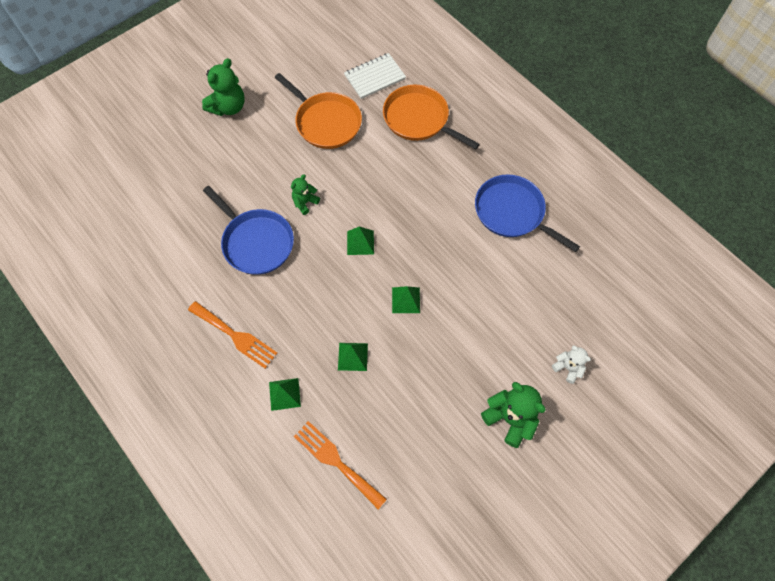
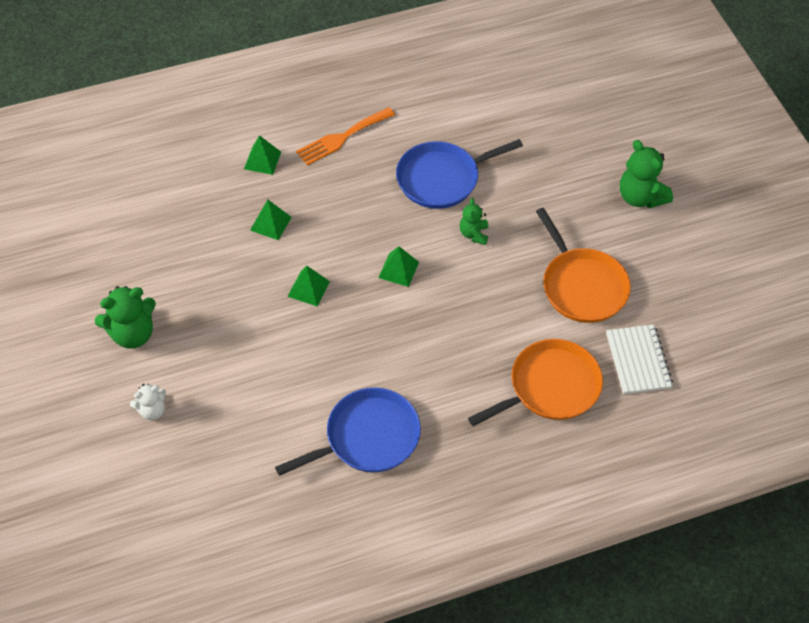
camera: 110 degrees right, 10 degrees down
orange pan [274,73,362,149] -> orange pan turned 90 degrees counterclockwise [536,208,631,323]
green teddy bear [291,175,320,215] -> green teddy bear turned 150 degrees counterclockwise [459,198,488,245]
orange fork [294,421,387,509] -> none

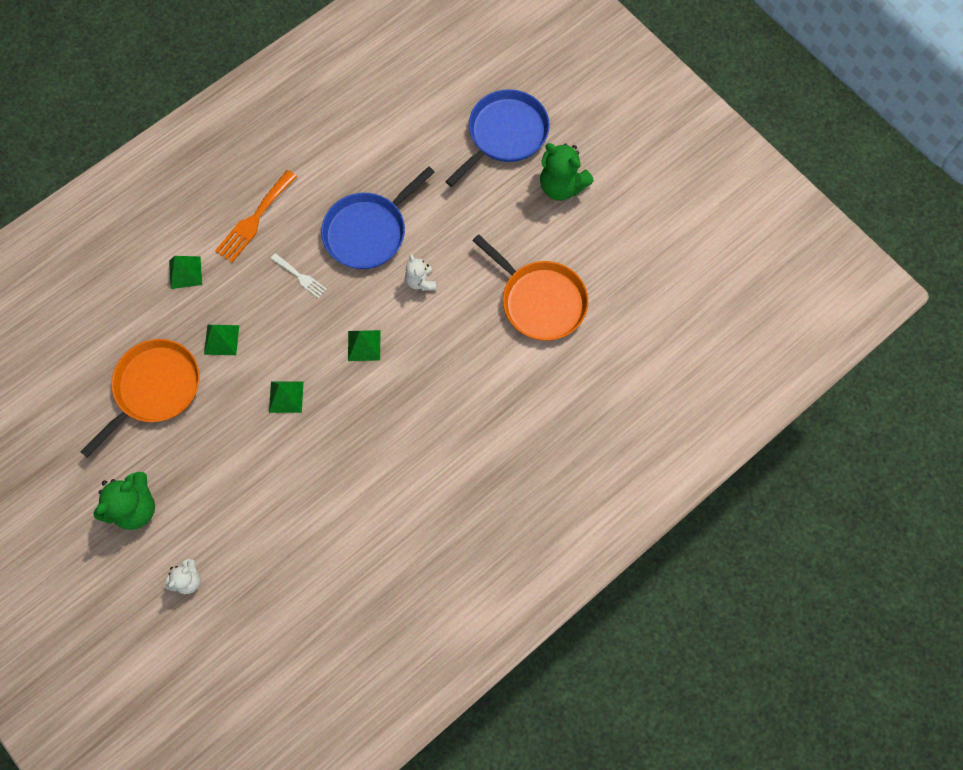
camera: 20 degrees left, 15 degrees up
blue pan [275,387,421,476] -> blue pan moved to [445,89,550,187]
green teddy bear [459,198,488,245] -> white teddy bear [405,254,436,291]
orange pan [468,339,603,426] -> orange pan moved to [80,339,200,458]
white notebook [606,324,673,394] -> none
none -> white fork [270,253,327,298]

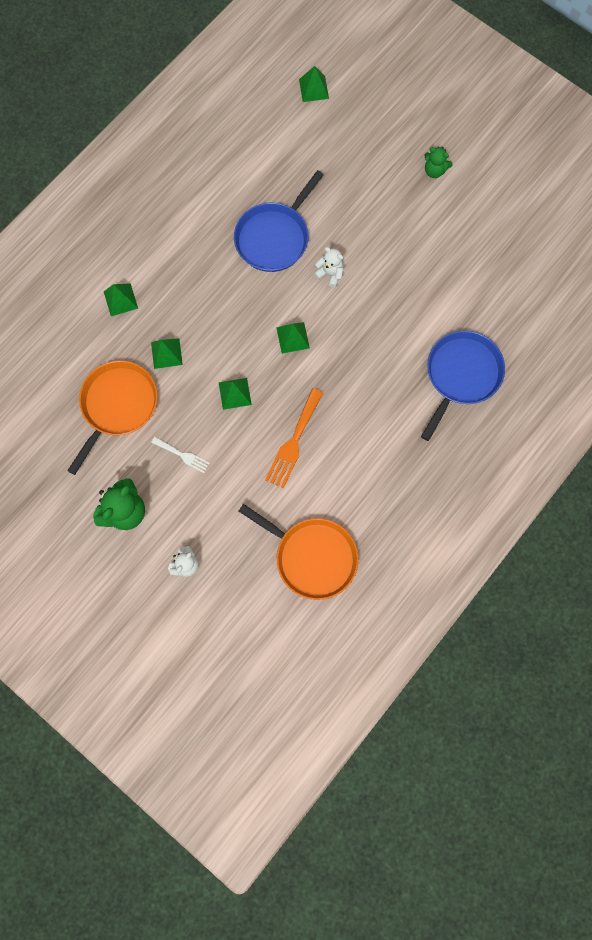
camera: 10 degrees left, 5 degrees up
orange fork [215,170,297,263] -> orange fork moved to [265,388,323,488]
white fork [270,253,327,298] -> white fork moved to [151,437,210,473]
white teddy bear [405,254,436,291] -> white teddy bear turned 150 degrees clockwise [314,247,343,288]
blue pan [445,89,550,187] -> blue pan moved to [421,331,505,441]
orange pan [472,234,589,341] -> orange pan moved to [239,504,358,600]
green teddy bear [540,143,594,201] -> green teddy bear [424,146,453,178], size x0.59
none -> green pyramid [299,66,329,102]

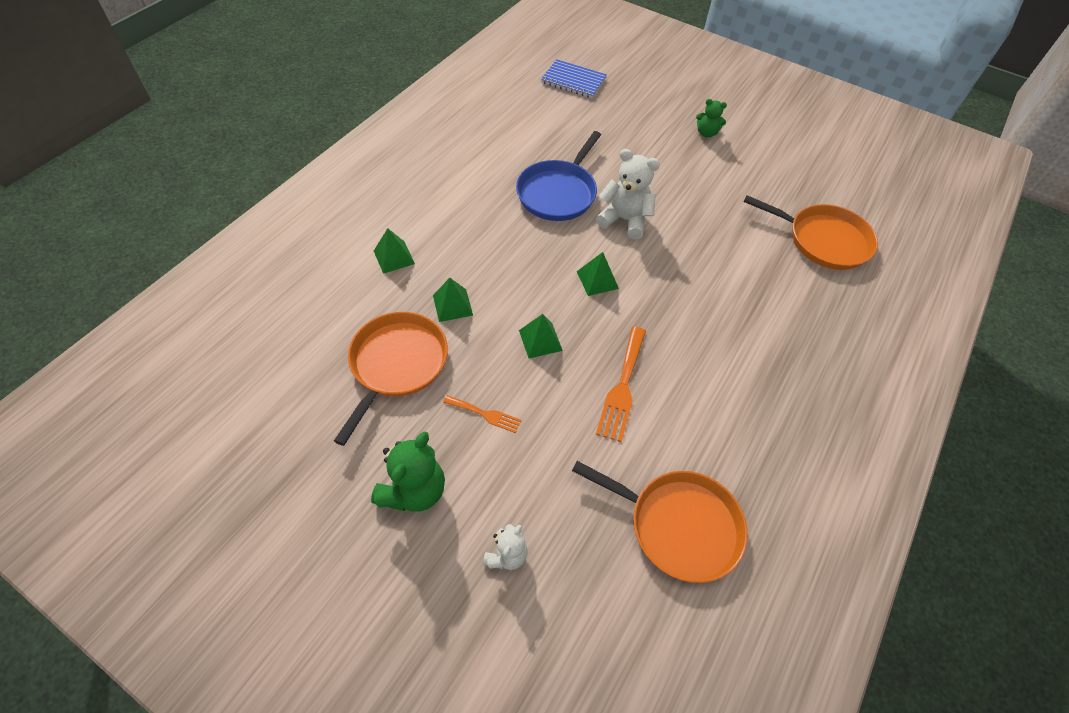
camera: 10 degrees left, 20 degrees down
white fork [151,437,210,473] -> orange fork [443,395,521,433]
green pyramid [299,66,329,102] -> blue notebook [541,59,607,98]
white teddy bear [314,247,343,288] -> white teddy bear [596,149,660,240], size x1.71
blue pan [421,331,505,441] -> none
none -> orange pan [744,195,878,270]

